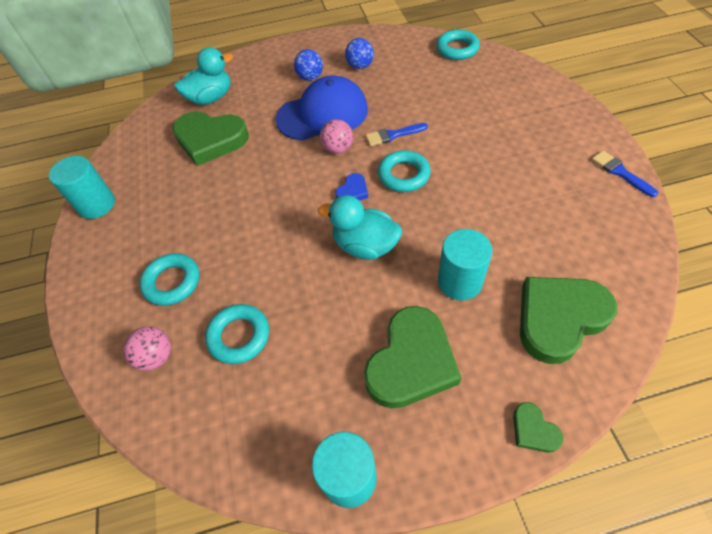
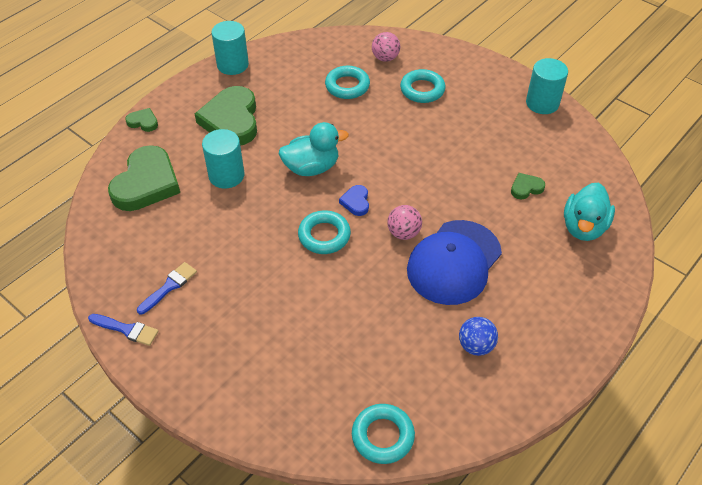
camera: 140 degrees right, 5 degrees down
green heart [172,111,249,166] -> green heart [511,173,545,199], size x0.45
blue ball [294,49,323,81] -> none
blue brush [366,123,428,146] -> blue brush moved to [137,262,197,315]

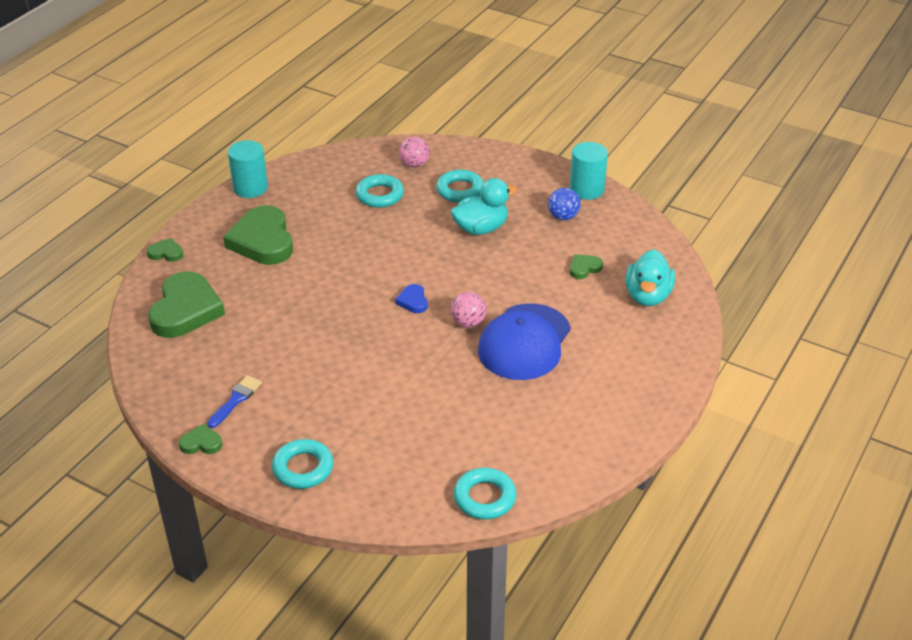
camera: 10 degrees left, 10 degrees down
blue brush [88,314,159,346] -> green heart [179,424,222,454]
turquoise cylinder [202,129,244,188] -> none
turquoise duck [279,122,349,176] -> turquoise duck moved to [451,178,518,235]
turquoise ring [298,210,351,254] -> turquoise ring moved to [272,439,334,489]
blue ball [459,317,498,356] -> blue ball moved to [548,188,581,220]

